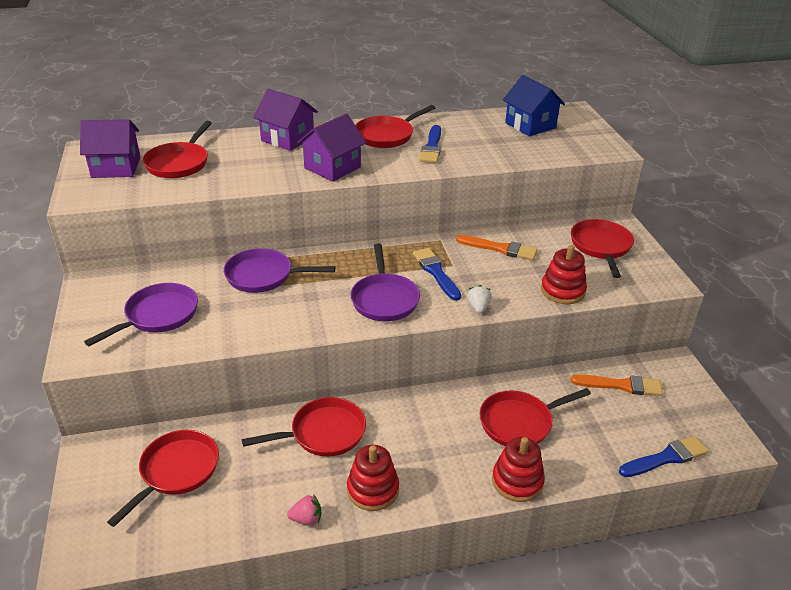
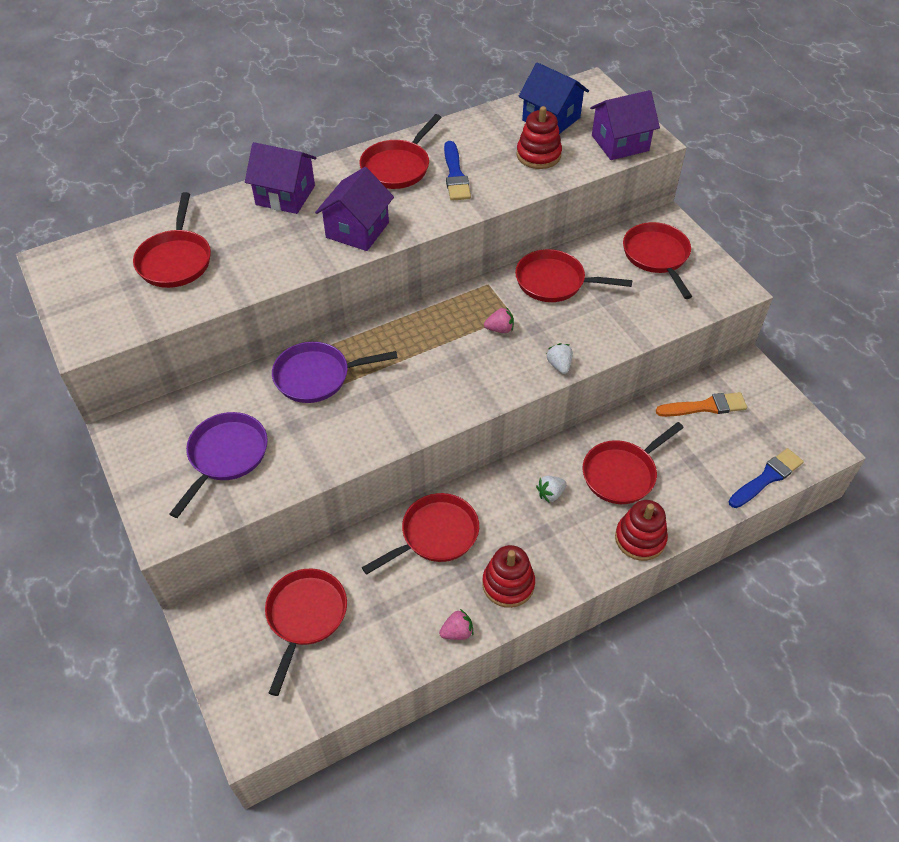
camera: 15 degrees left, 15 degrees up
purple house [80,119,141,178] -> purple house moved to [590,90,660,160]
purple pan [351,244,420,321] -> none
blue brush [413,248,461,301] -> pink strawberry [484,307,514,333]
orange brush [456,235,538,260] -> red pan [515,249,632,302]
red stacking toy [541,245,587,304] -> red stacking toy moved to [517,106,562,169]
none -> white strawberry [536,476,567,503]

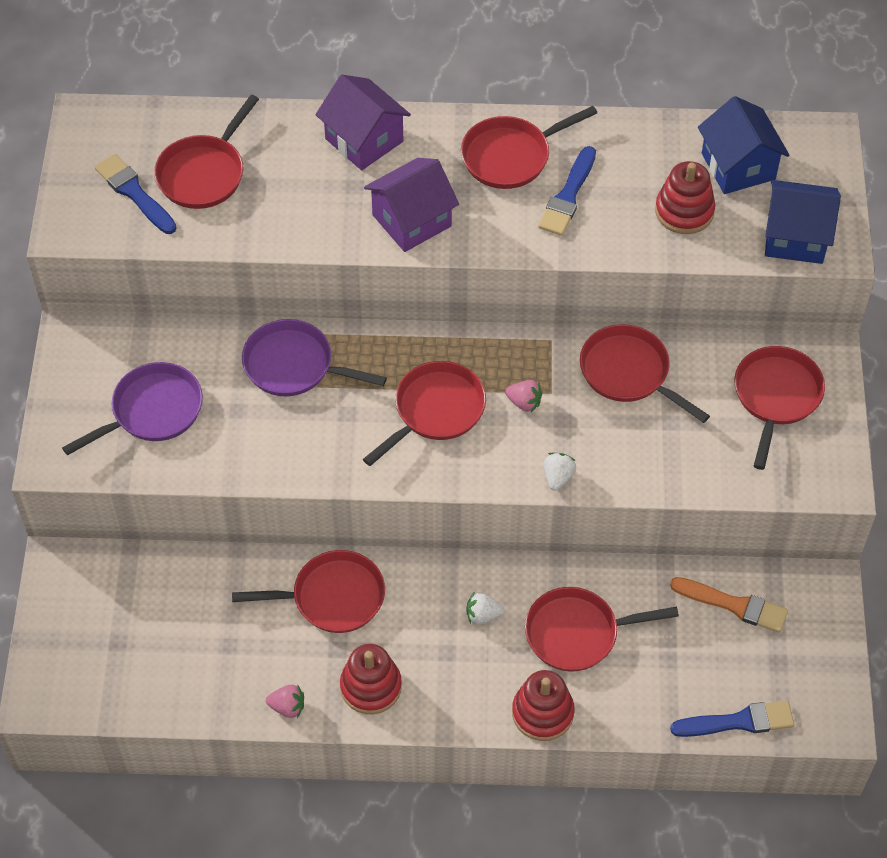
camera: 30 degrees right, 5 degrees up
red pan [265,569,347,696] -> red pan moved to [363,361,486,466]
purple house [590,90,660,160] -> blue house [765,180,841,264]
none -> blue brush [95,154,177,234]

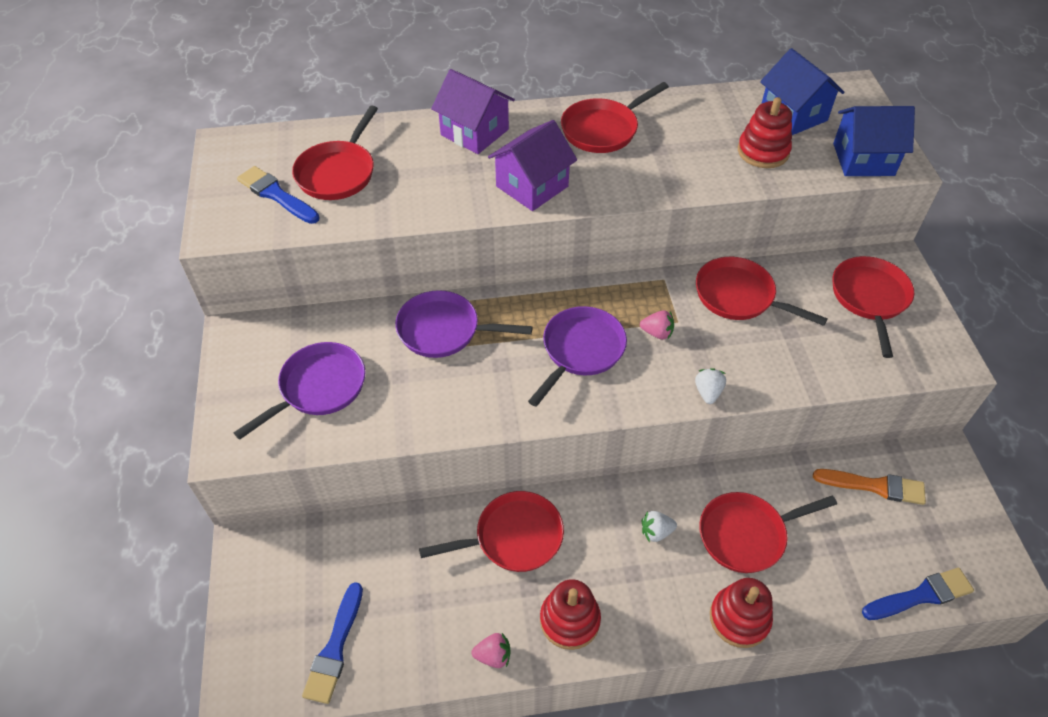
camera: 10 degrees left, 5 degrees down
red pan [363,361,486,466] -> purple pan [528,306,627,407]
blue brush [538,146,596,236] -> blue brush moved to [302,582,363,704]

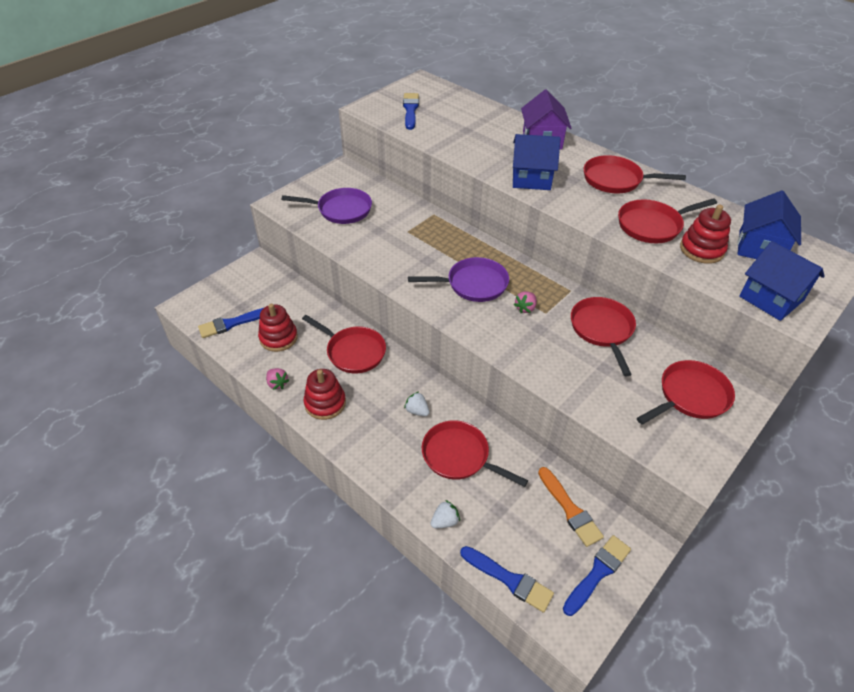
camera: 50 degrees right, 5 degrees down
red pan [292,106,378,200] -> red pan moved to [618,198,717,243]
purple pan [395,290,532,358] -> none
purple house [488,120,577,211] -> blue house [513,134,561,190]
pink strawberry [640,310,674,340] -> pink strawberry turned 60 degrees clockwise [514,292,537,313]
white strawberry [695,368,726,404] -> white strawberry moved to [431,500,460,528]
red stacking toy [710,578,773,648] -> red stacking toy moved to [258,304,298,352]
none -> blue brush [563,535,631,616]

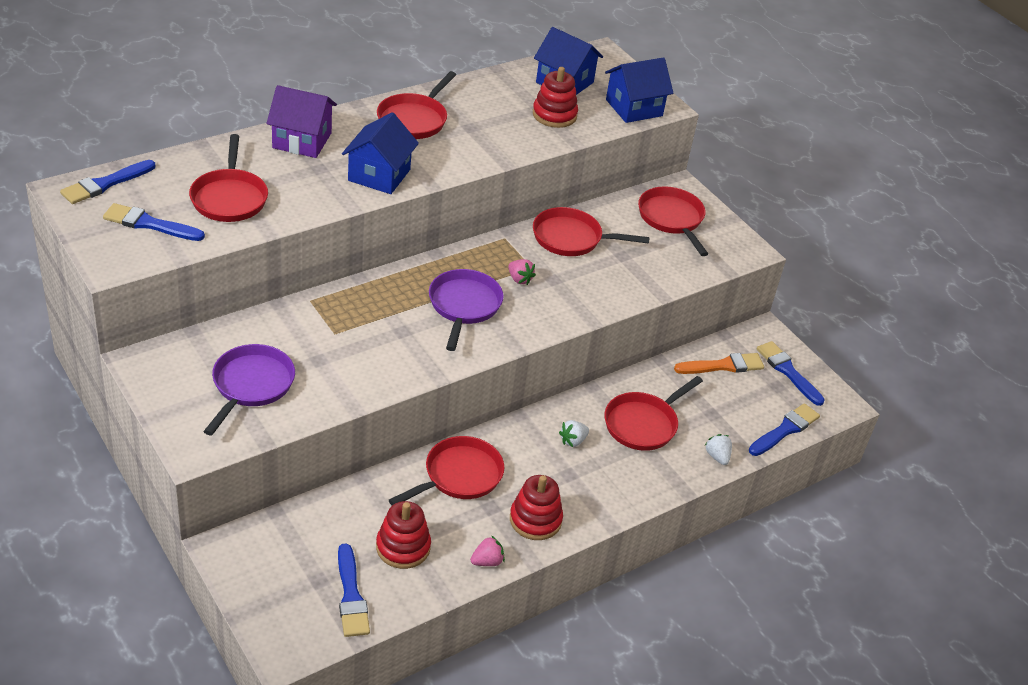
camera: 80 degrees left, 5 degrees down
red pan [618,198,717,243] -> red pan moved to [189,134,268,222]
none -> blue brush [60,160,155,204]

